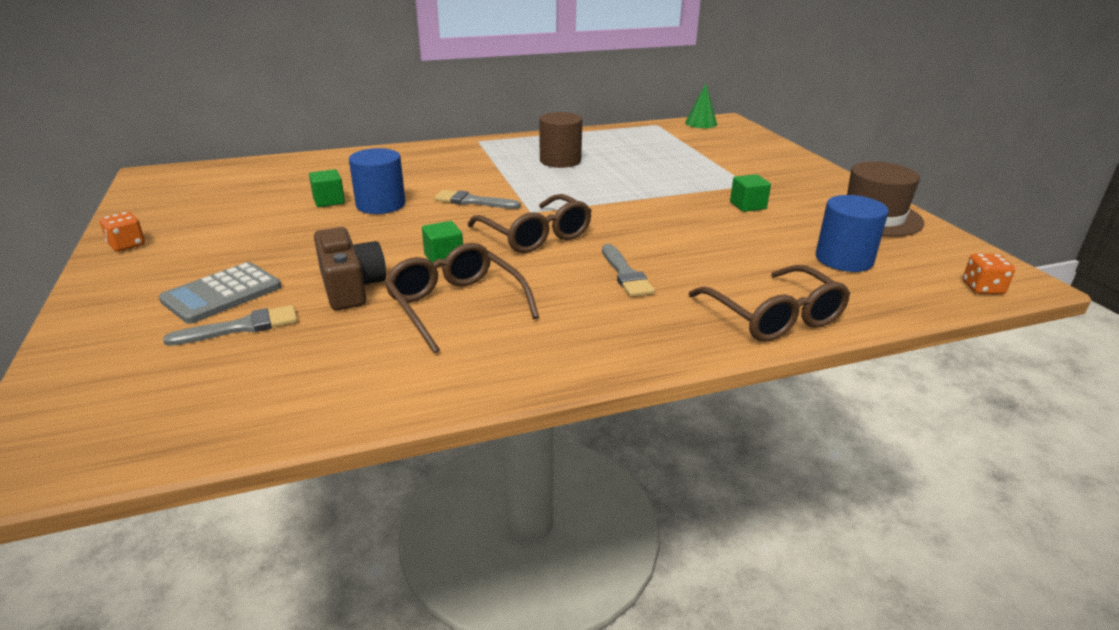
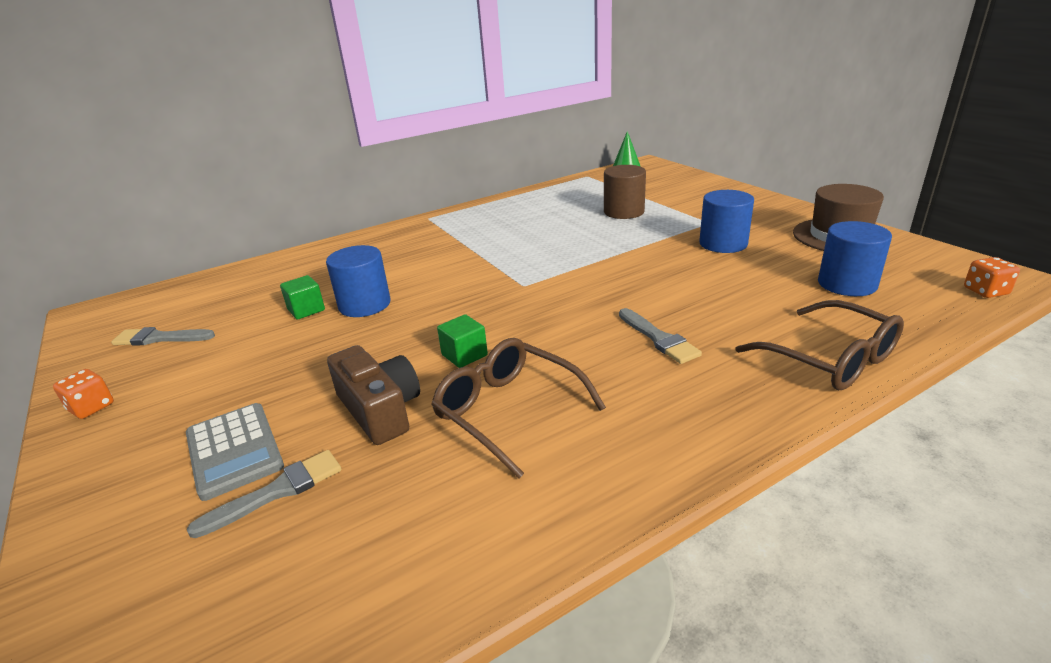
camera: 10 degrees left, 0 degrees up
grey calculator [159,262,282,324] -> grey calculator turned 60 degrees counterclockwise [186,403,284,501]
grey brush [434,190,521,209] -> grey brush moved to [111,327,215,346]
brown glasses [468,194,592,253] -> none
brown cylinder [539,112,582,168] -> brown cylinder moved to [604,165,646,219]
green cube [730,174,771,212] -> blue cylinder [699,190,754,253]

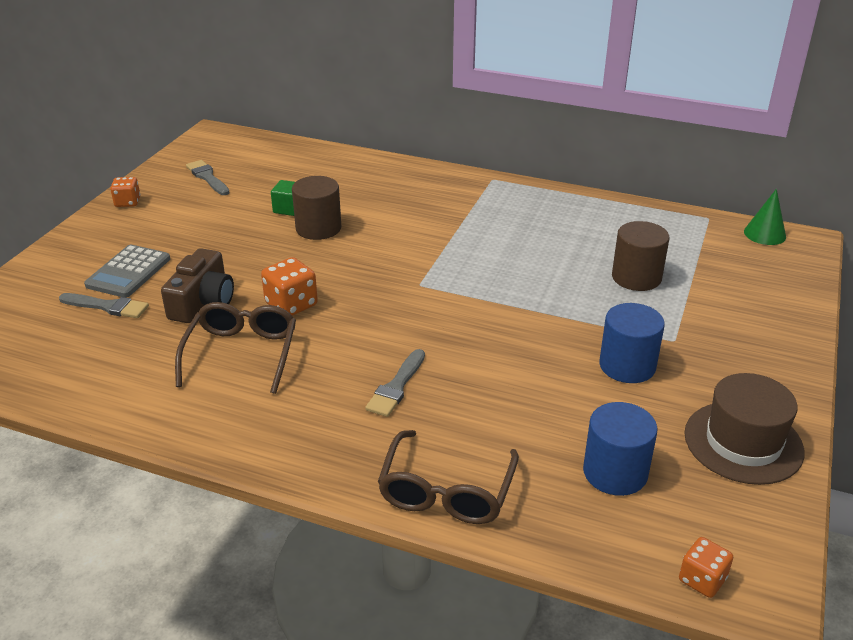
camera: 50 degrees right, 5 degrees up
blue cylinder [326,245,390,317] -> brown cylinder [292,176,341,240]
green cube [437,314,488,368] -> orange dice [261,257,318,316]

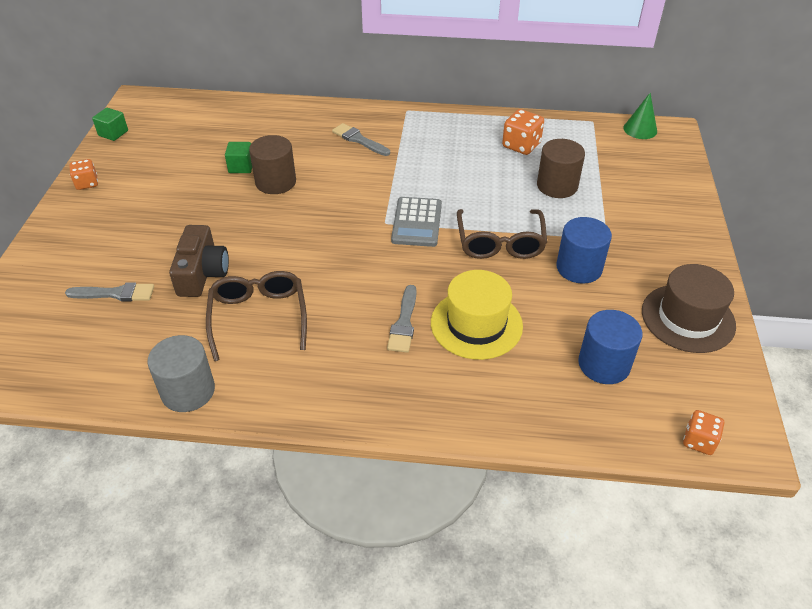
camera: 15 degrees left, 10 degrees up
grey calculator [84,245,170,298] -> grey calculator moved to [391,197,442,247]
grey brush [186,160,230,195] -> grey brush moved to [332,123,390,156]
orange dice [261,257,318,316] -> orange dice moved to [502,109,544,155]
brown glasses [378,430,519,524] -> brown glasses moved to [457,209,547,259]
none -> green cube [92,108,128,141]
none -> grey cylinder [147,335,215,412]
none -> yellow hat [431,270,523,360]

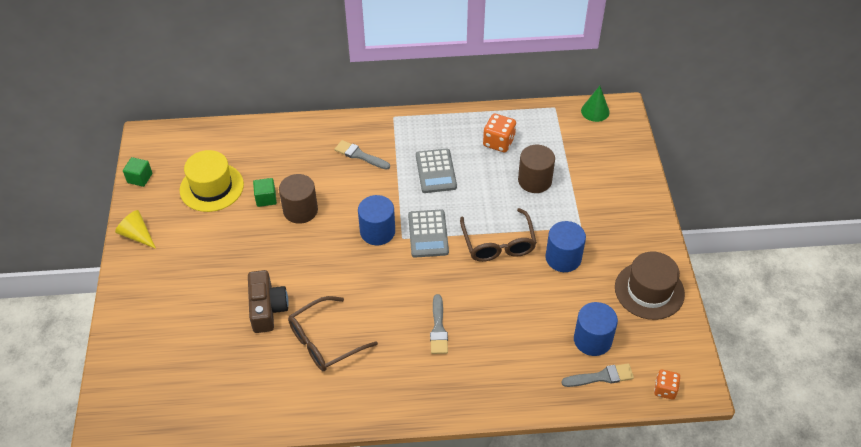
camera: 10 degrees left, 5 degrees up
grey brush [65,282,154,301] -> grey brush moved to [561,363,634,387]
orange dice [69,159,98,190] -> yellow cone [115,210,156,249]
grey cylinder [147,335,215,412] -> none
brown glasses [206,271,307,361] -> brown glasses turned 105 degrees counterclockwise [288,296,378,371]
yellow hat [431,270,523,360] -> yellow hat moved to [180,150,244,212]
none -> blue cylinder [358,195,395,245]
none -> grey calculator [416,148,457,193]

